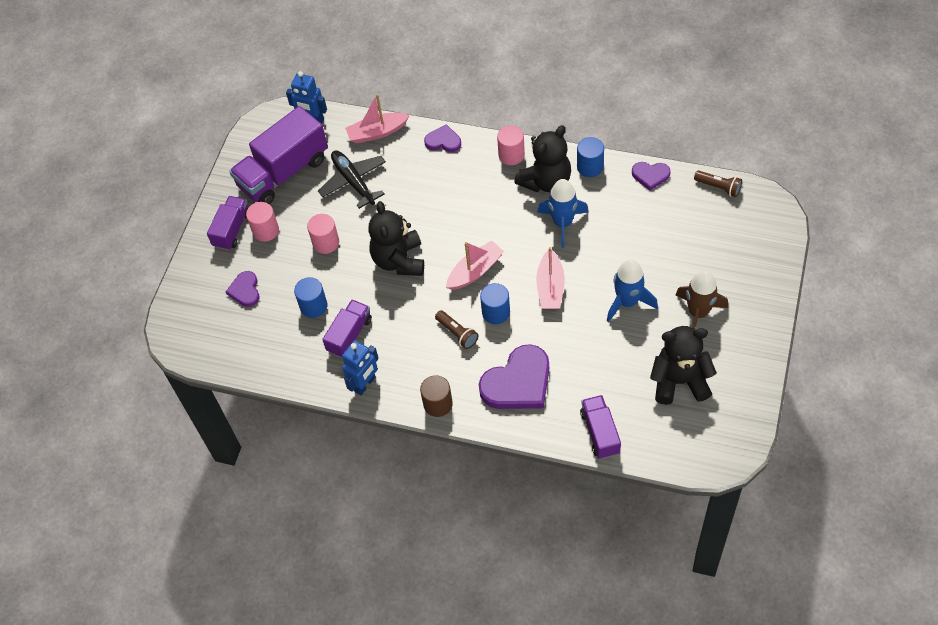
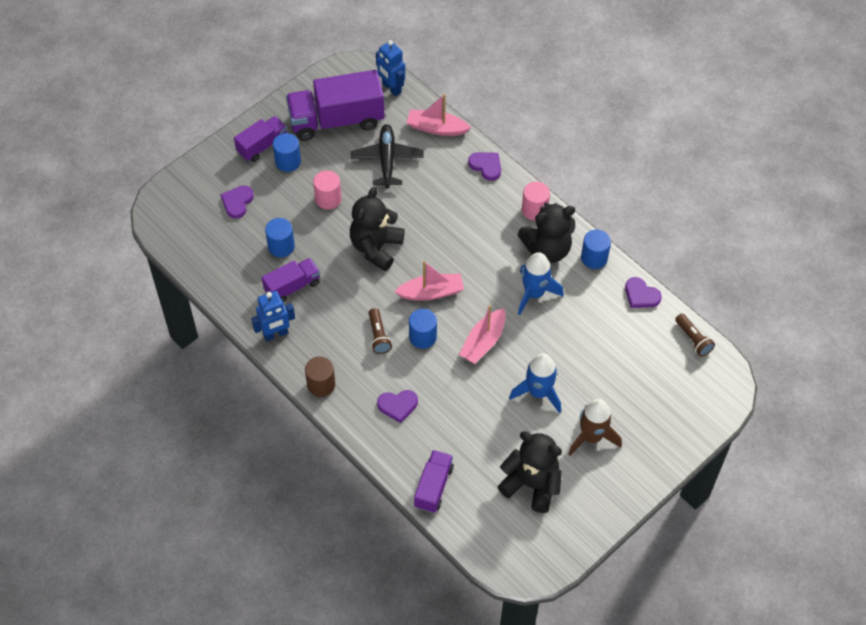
camera: 25 degrees right, 0 degrees up
pink cylinder [246,202,279,242] -> blue cylinder [273,133,301,172]
purple heart [479,344,549,409] -> purple heart [377,390,418,423], size x0.53

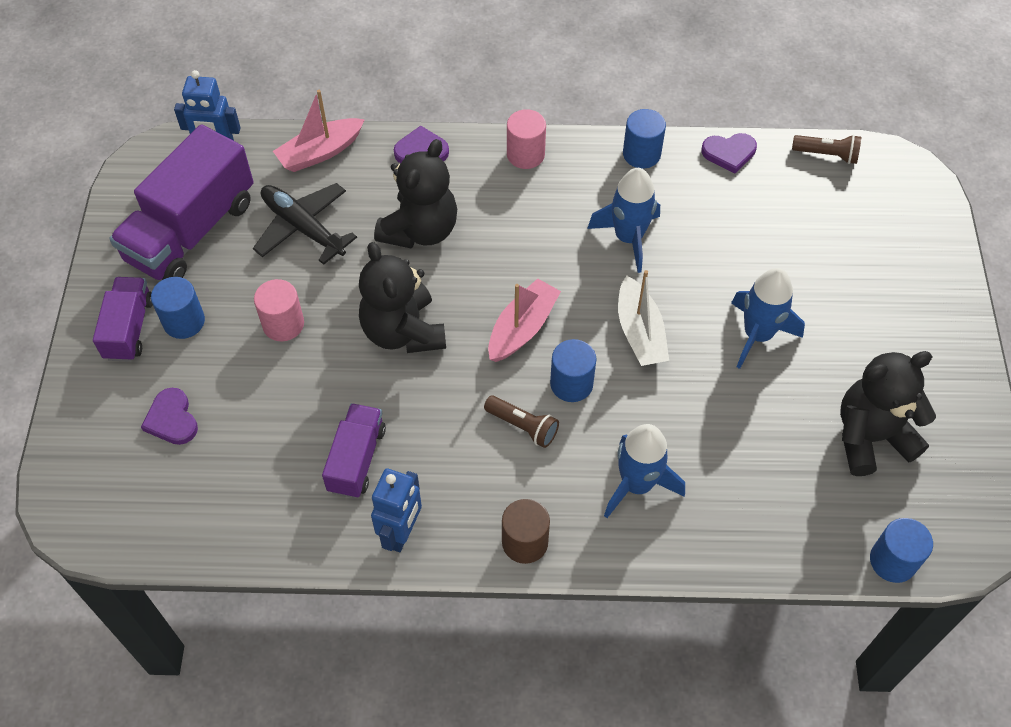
camera: 45 degrees left, 0 degrees up
blue cylinder [265,218,295,257] -> blue cylinder moved to [870,518,933,583]
purple heart [377,390,418,423] -> blue rocket [604,424,685,518]
purple truck [414,450,454,513] -> none
pink boat [459,305,506,364] -> white boat [618,270,669,366]
black teddy bear [518,203,575,263] -> black teddy bear moved to [374,139,457,248]
brown rocket [568,399,622,456] -> none

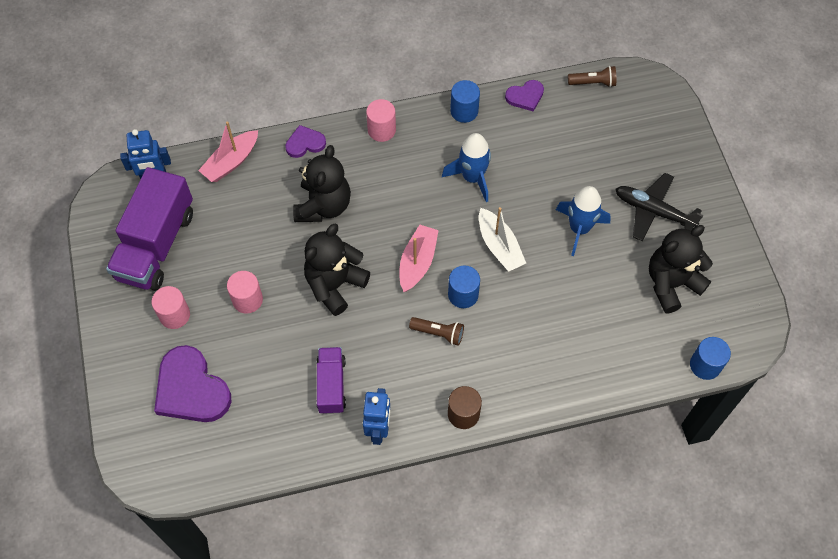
camera: 15 degrees left, 5 degrees up
purple truck [93,277,153,362] -> none
purple heart [141,388,198,445] -> purple heart [154,345,231,422], size x1.90
blue cylinder [151,277,205,339] -> pink cylinder [151,286,190,329]
black plane [253,183,357,265] -> black plane moved to [616,173,703,242]
black teddy bear [359,242,446,353] -> black teddy bear turned 75 degrees clockwise [304,224,370,316]
blue rocket [604,424,685,518] -> none

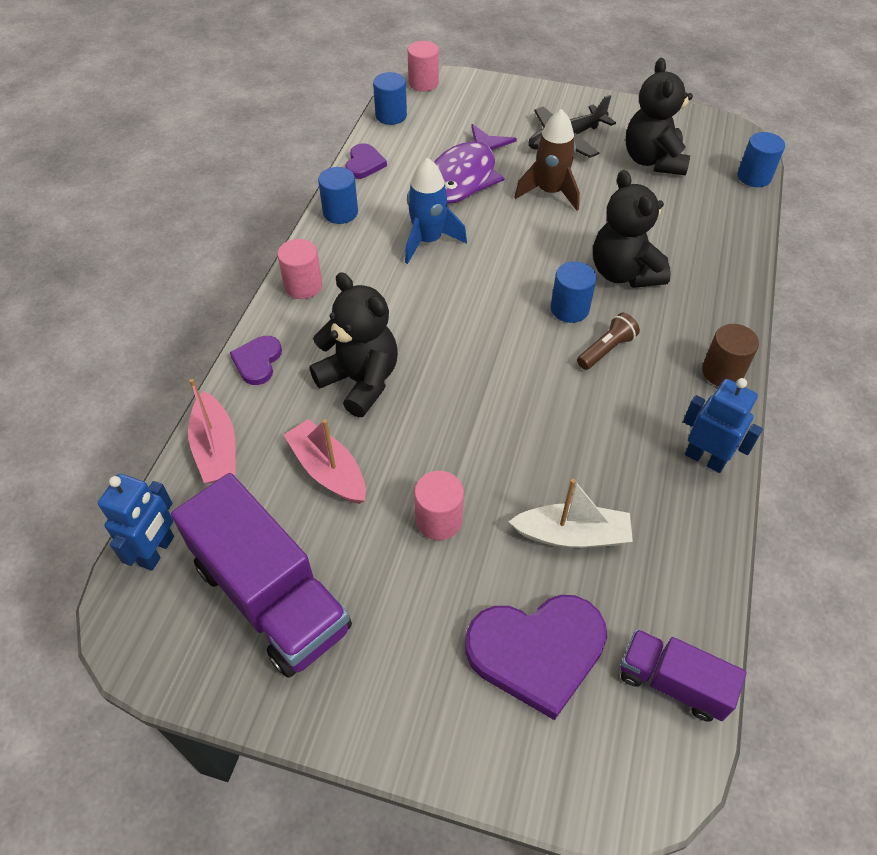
camera: 60 degrees left, 10 degrees down
pink cylinder [151,286,190,329] -> pink cylinder moved to [407,41,439,92]
black teddy bear [304,224,370,316] -> black teddy bear moved to [593,170,671,288]
purple truck [317,347,346,414] -> purple truck moved to [620,629,746,722]
pink boat [399,225,439,292] -> pink boat moved to [284,419,366,504]
white boat [479,207,526,272] -> white boat moved to [509,479,633,548]
blue rocket [556,186,611,256] -> brown rocket [514,109,580,210]
brown flashlight [568,66,616,87] -> blue cylinder [373,72,407,125]
none -> purple fish [434,124,517,204]

